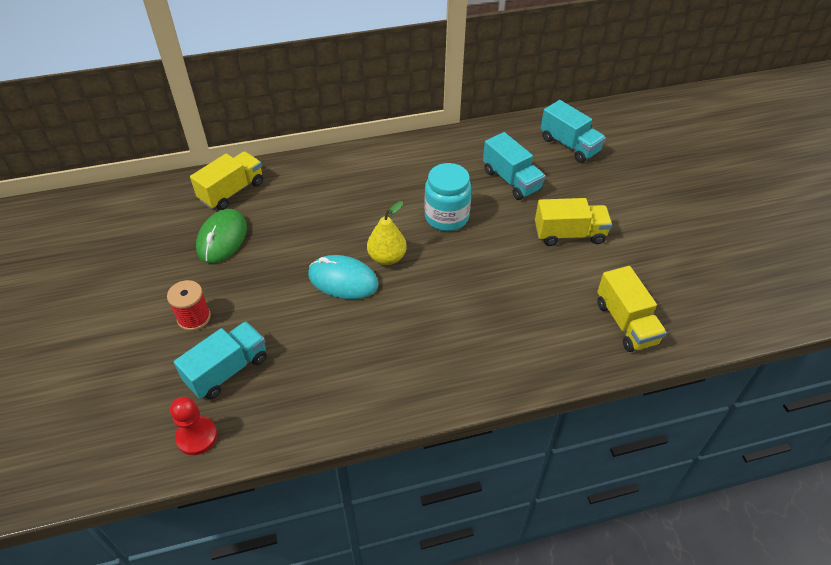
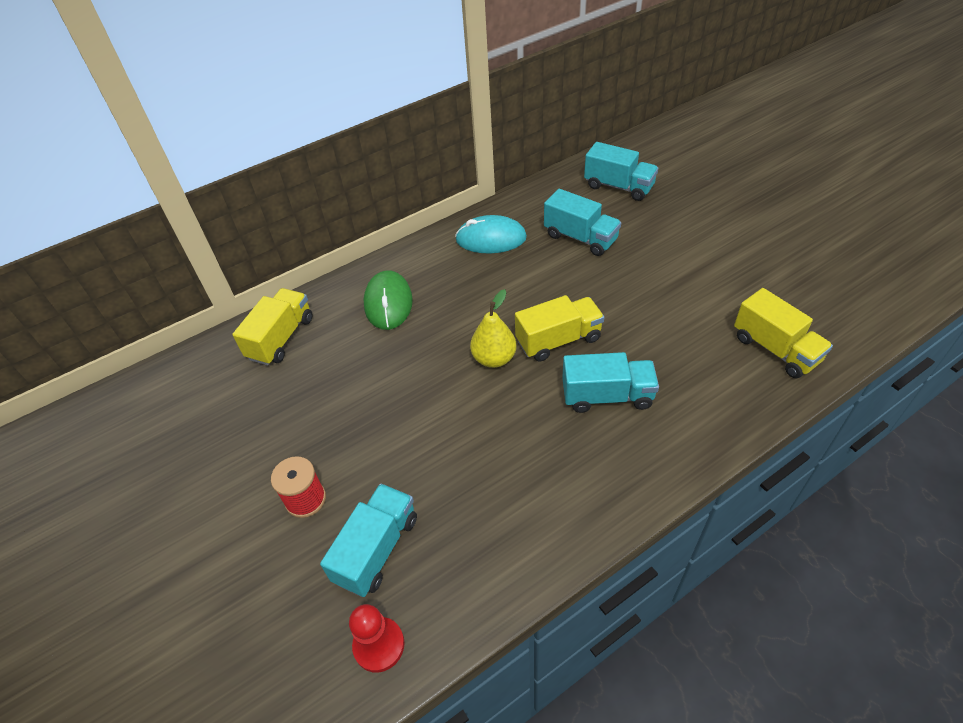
camera: 15 degrees left, 0 degrees up
green mouse [196,209,247,263] -> green mouse moved to [364,270,413,330]
turquoise mouse [308,255,379,300] -> turquoise mouse moved to [455,215,527,253]
turquoise jar [424,163,472,231] -> none
yellow truck [535,198,612,246] -> yellow truck moved to [515,295,604,361]
none -> turquoise truck [562,352,659,413]

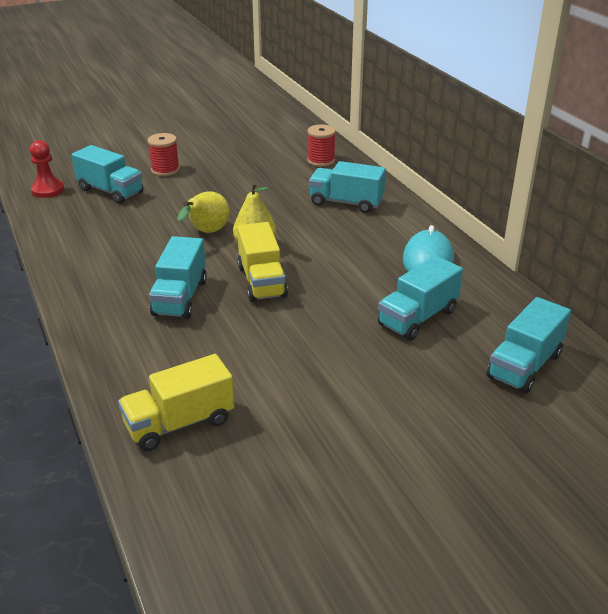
camera: 95 degrees right, 15 degrees down
yellow truck [232,288,313,365] -> red spool [307,124,336,167]
green mouse [364,270,413,330] -> turquoise truck [309,161,386,213]
none -> yellow pear [177,191,229,233]

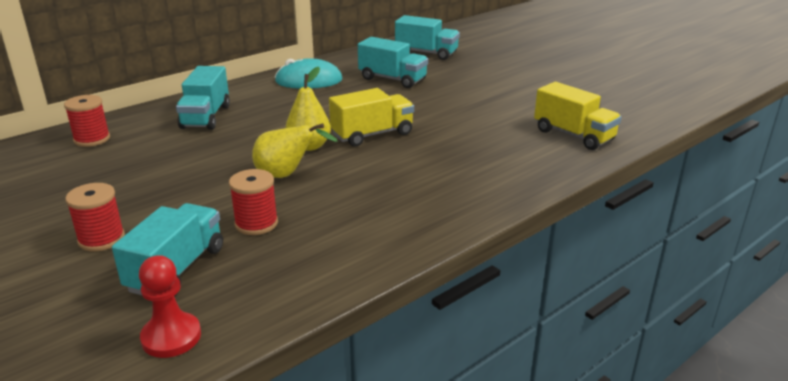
camera: 105 degrees left, 5 degrees down
turquoise truck [149,236,207,319] -> none
none -> red spool [229,169,278,235]

